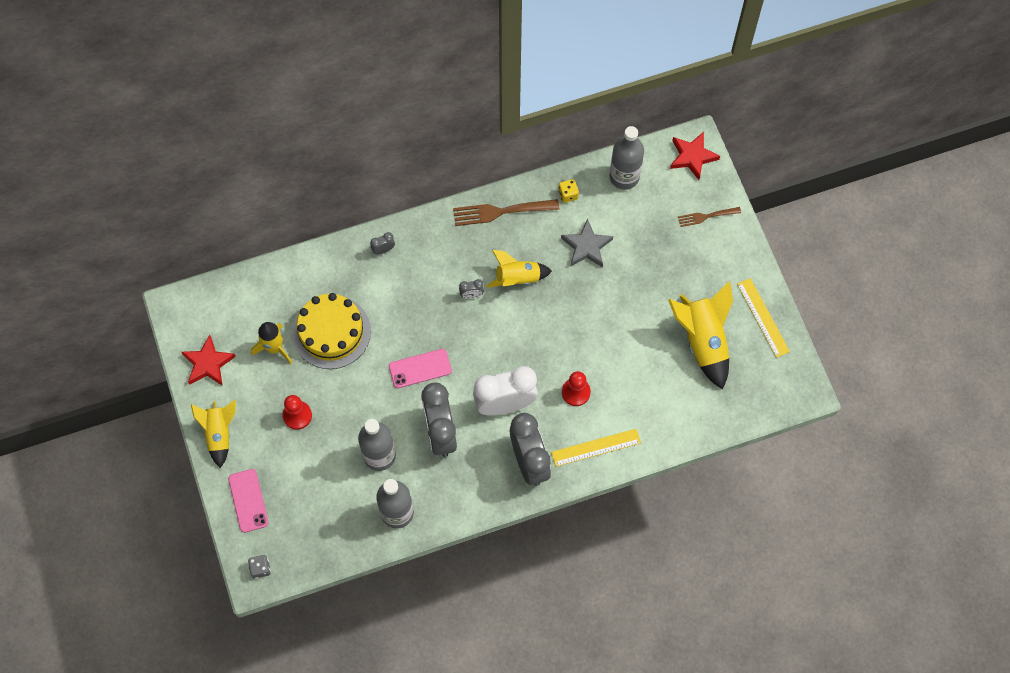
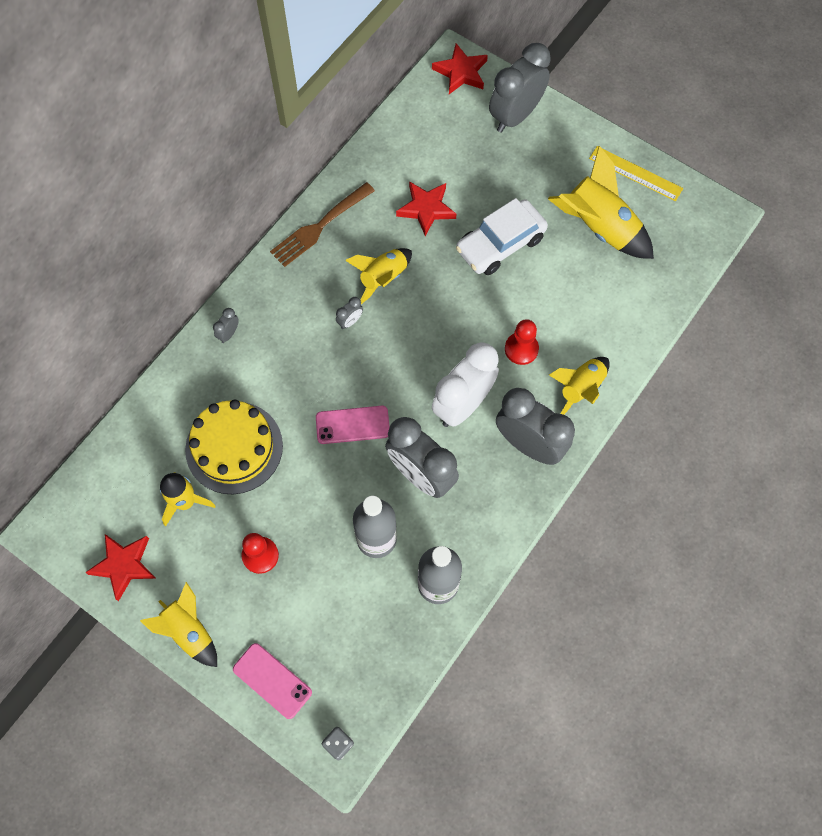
camera: 35 degrees left, 0 degrees up
pink phone [389,349,452,388] -> pink phone turned 45 degrees clockwise [316,406,390,444]
yellow ruler [551,429,641,467] -> yellow rocket [549,357,610,415]
yellow dice [558,179,579,203] -> none
grey star [561,218,613,267] -> red star [396,181,456,236]
grey bottle [610,126,644,190] -> none
brown fork [678,207,741,227] -> grey clock [489,43,551,133]
none -> white car [456,198,548,275]

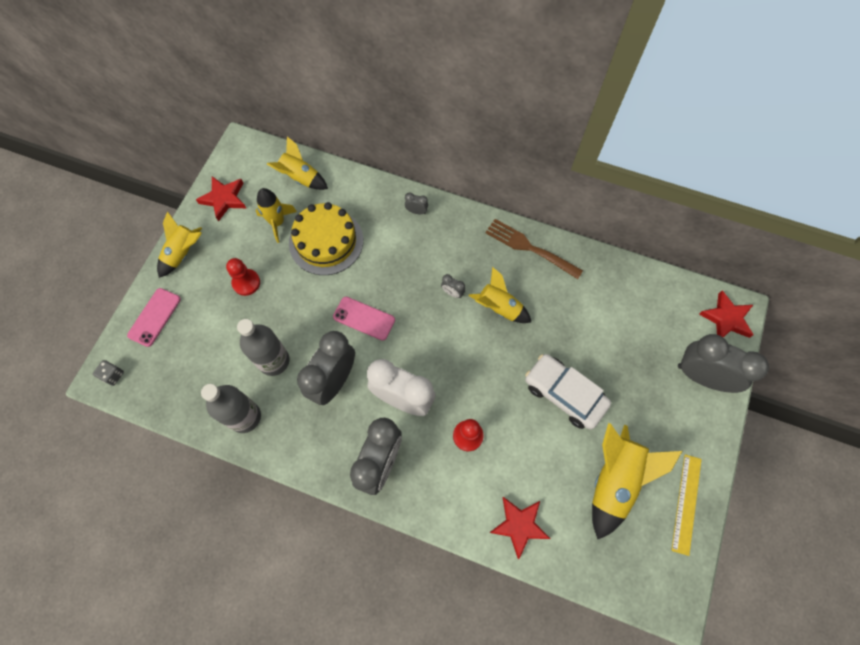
camera: 75 degrees right, 0 degrees up
pink phone [316,406,390,444] -> pink phone turned 45 degrees counterclockwise [333,297,395,341]
red star [396,181,456,236] -> red star moved to [489,497,550,559]
yellow rocket [549,357,610,415] -> yellow rocket moved to [267,136,328,190]

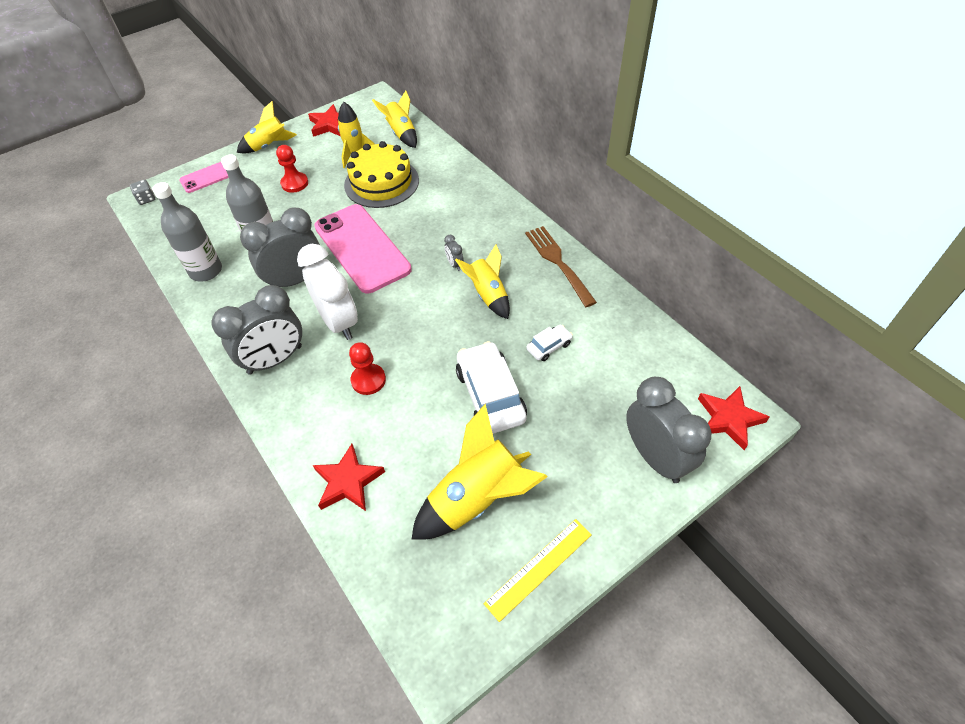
camera: 35 degrees right, 15 degrees down
pink phone [333,297,395,341] -> pink phone [314,204,412,293], size x1.91
grey clock [405,193,428,214] -> none
none -> white car [526,325,573,361]

